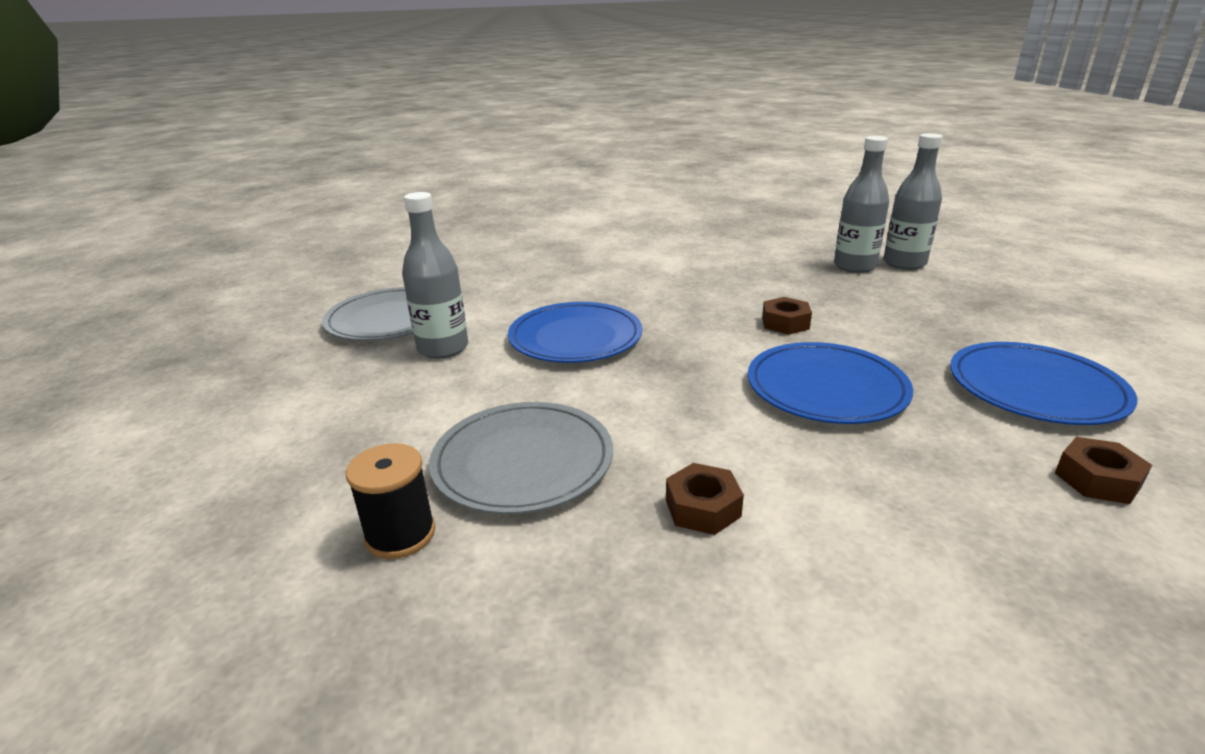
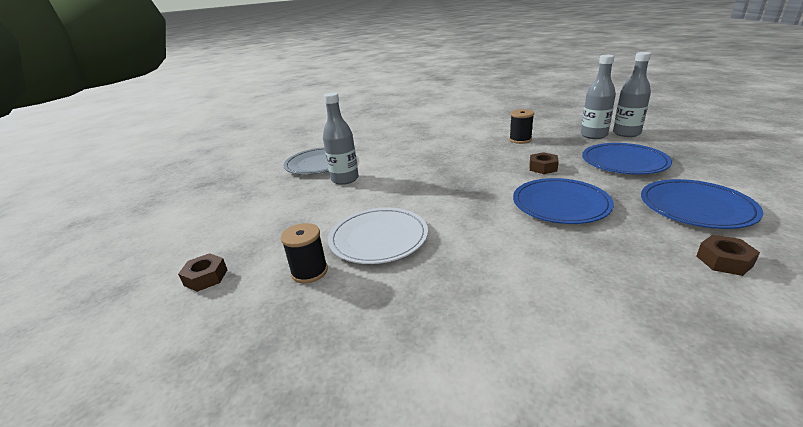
camera: 10 degrees right, 0 degrees up
grey plate [429,402,613,514] -> white plate [328,208,428,264]
blue plate [508,302,642,363] -> blue plate moved to [582,143,672,175]
brown nut [666,463,744,535] -> brown nut moved to [178,253,227,292]
none -> black spool [509,109,534,144]

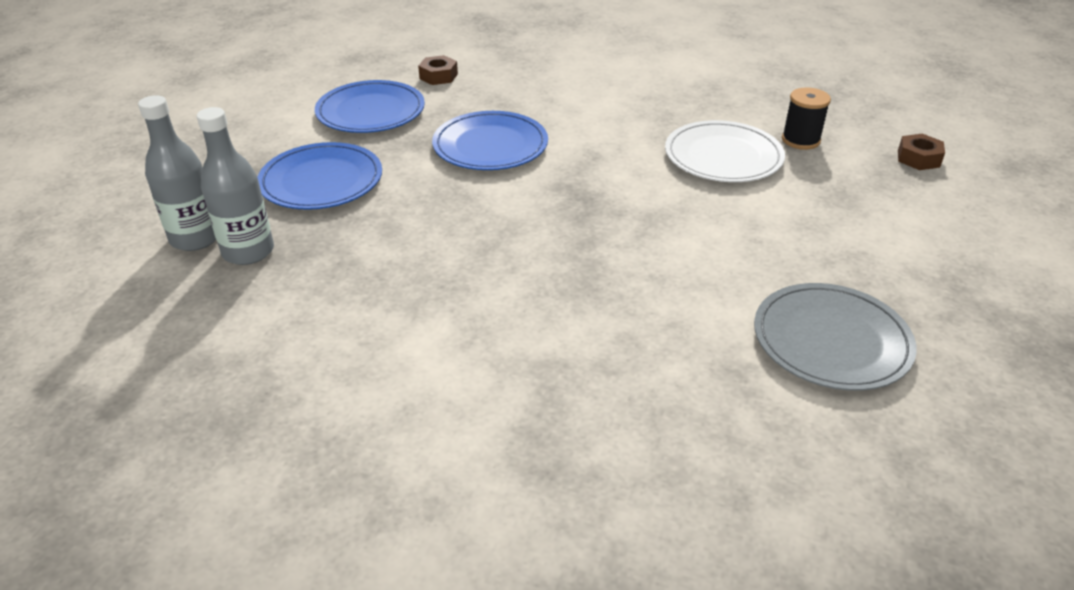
camera: 165 degrees left, 10 degrees up
grey bottle [323,92,359,185] -> none
black spool [509,109,534,144] -> none
brown nut [529,152,559,174] -> none

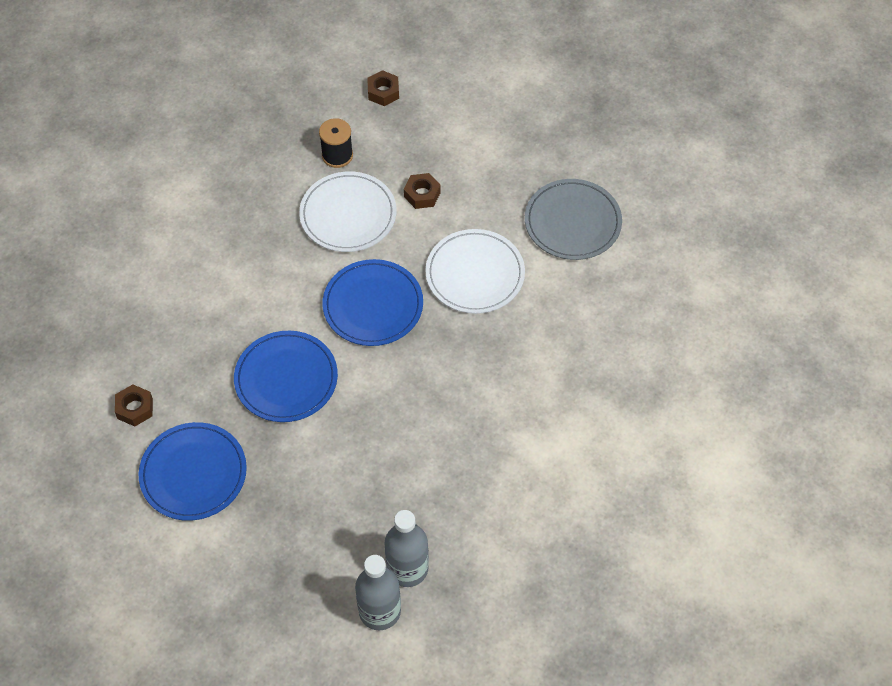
camera: 80 degrees left, 20 degrees up
blue plate [258,142,382,210] -> blue plate moved to [322,259,423,346]
none -> brown nut [404,173,441,209]
none -> white plate [425,229,525,314]

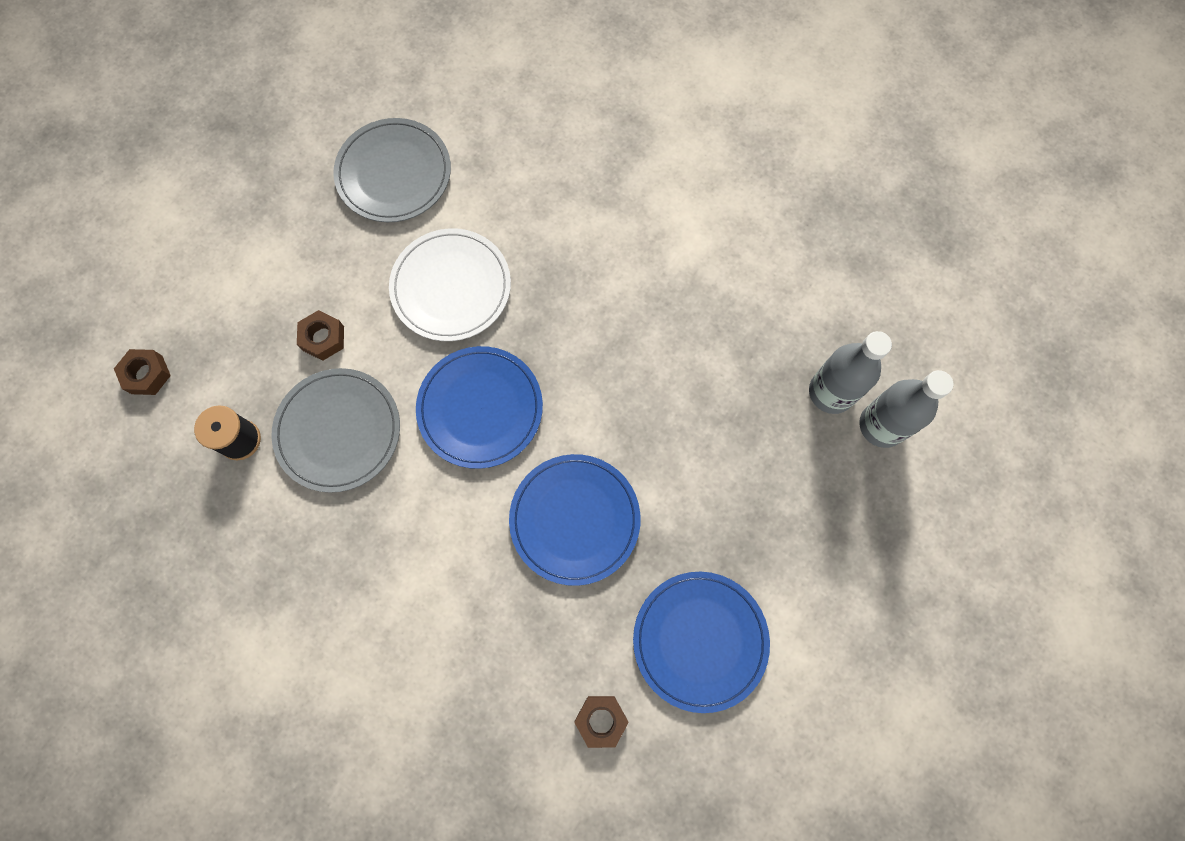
camera: 85 degrees left, 15 degrees up
white plate [299,171,397,252] -> grey plate [271,368,400,493]

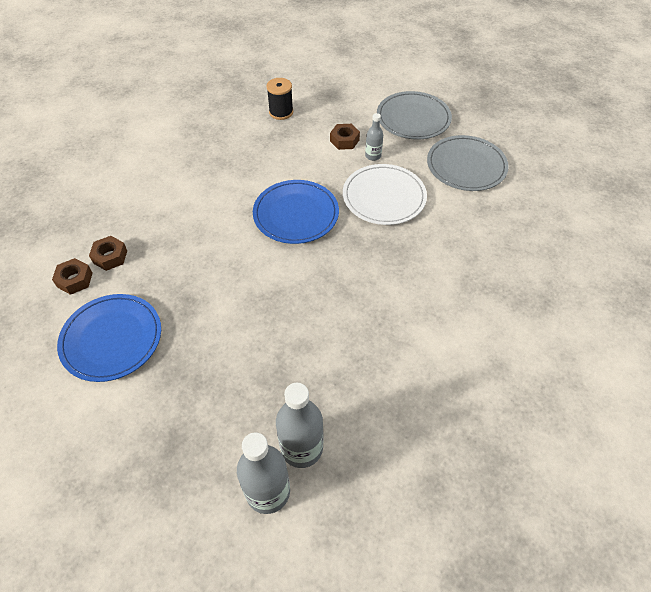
camera: 90 degrees right, 20 degrees down
brown nut [114,349,171,395] -> brown nut moved to [89,236,127,271]
grey plate [271,368,400,493] -> grey plate moved to [377,91,452,140]
blue plate [509,454,640,586] -> none
none -> grey bottle [365,113,383,161]

